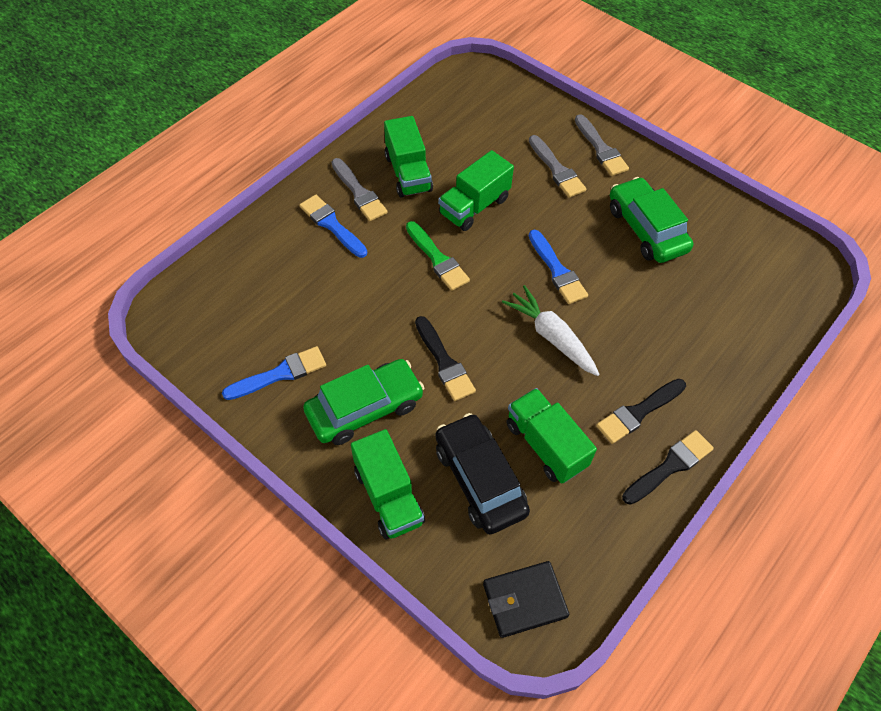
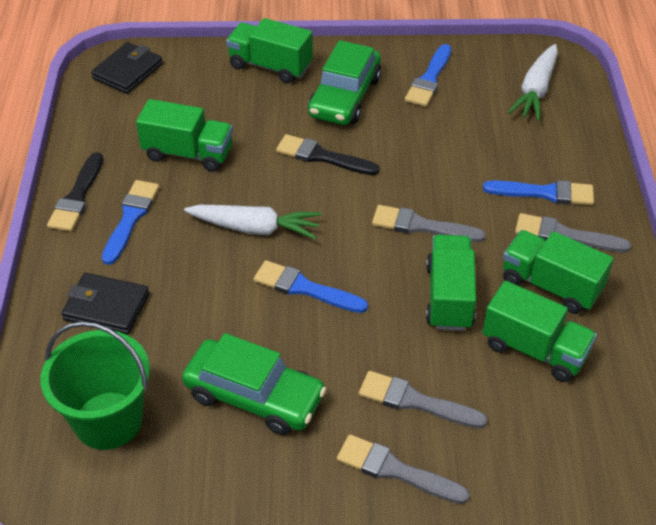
camera: 140 degrees right, 10 degrees down
green brush [406,221,470,291] -> grey brush [372,205,486,242]
black car [435,413,530,534] -> none
black brush [596,379,686,444] -> blue brush [102,180,159,265]
none -> green bucket [41,321,150,450]
none -> black wallet [62,273,149,335]
none -> green truck [482,281,597,382]
none -> white carrot [508,44,558,121]

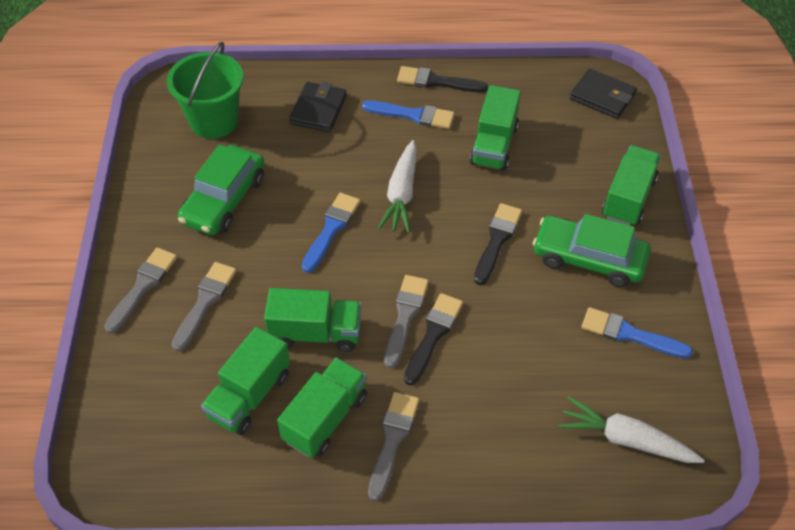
camera: 90 degrees right, 5 degrees up
blue brush [483,180,594,205] -> none
none -> black brush [404,293,463,385]

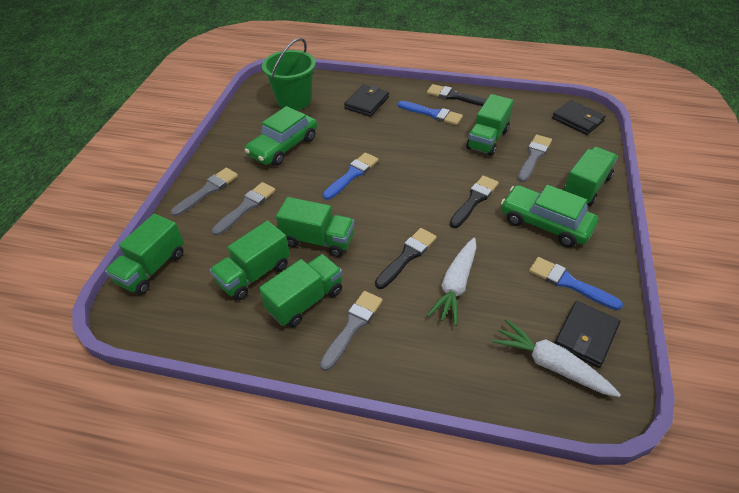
camera: 15 degrees right, 5 degrees down
white carrot [378,140,417,233] -> white carrot moved to [427,238,477,326]
grey brush [384,275,429,368] -> grey brush moved to [517,135,552,182]
none -> green truck [105,214,184,295]
none -> black wallet [555,301,620,368]

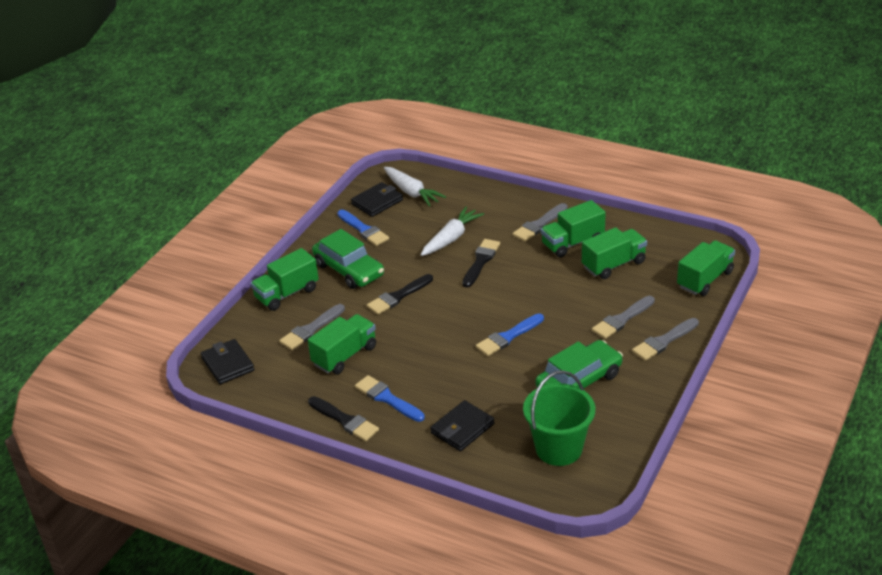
camera: 165 degrees left, 10 degrees down
green truck [276,197,354,257] -> none
black brush [375,228,437,289] -> black brush turned 150 degrees clockwise [462,239,500,287]

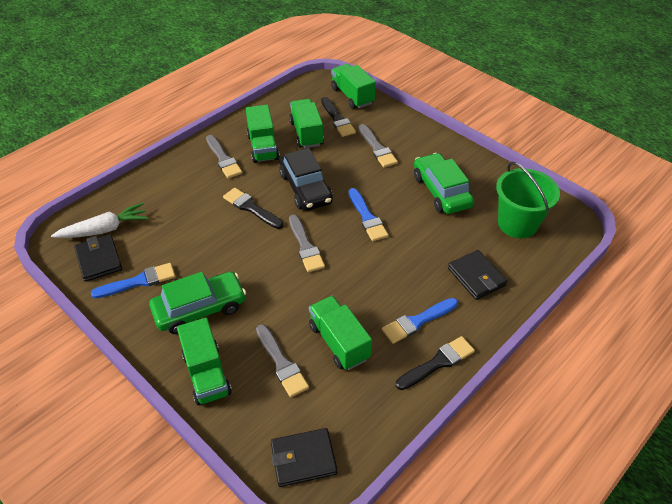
camera: 75 degrees left, 10 degrees up
black brush [367,274,433,315] -> black brush moved to [321,97,356,137]
white carrot [421,207,484,256] -> none
grey brush [632,318,699,361] -> grey brush moved to [289,215,325,272]
none -> black car [279,148,333,211]

